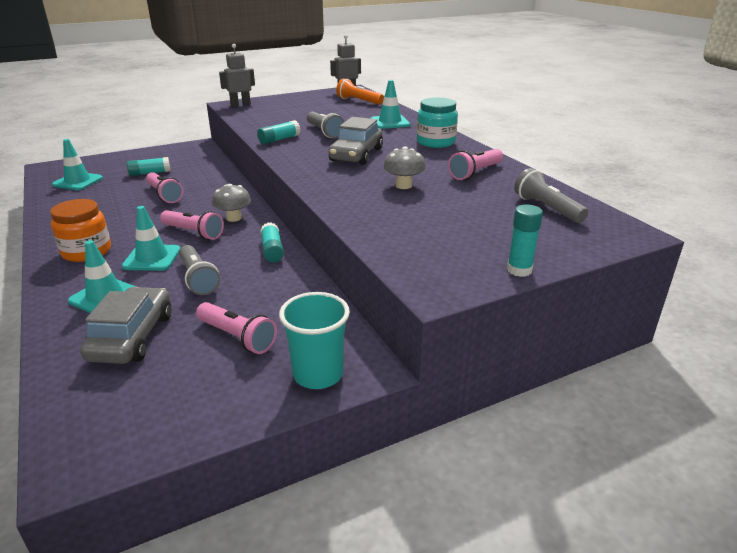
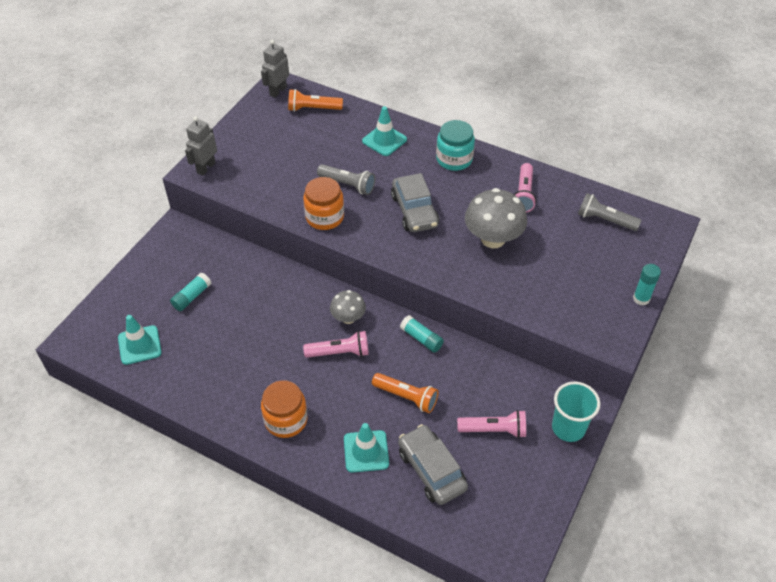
camera: 35 degrees left, 20 degrees up
turquoise traffic cone [122,206,181,271] -> none
pink flashlight [146,172,184,203] -> none
grey flashlight [179,245,220,295] -> orange flashlight [372,373,438,413]
turquoise glue stick [257,120,301,144] -> orange jar [303,177,344,230]
grey mushroom [384,146,426,189] -> grey mushroom [465,188,527,248], size x1.72

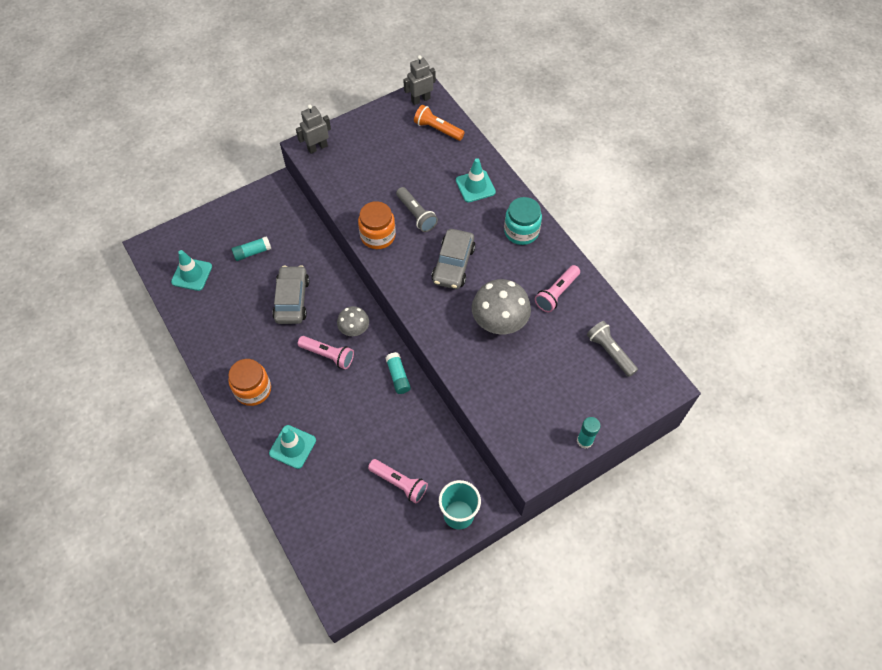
camera: 30 degrees right, 10 degrees up
orange flashlight [372,373,438,413] -> none
grey car [398,424,468,505] -> grey car moved to [272,265,309,324]

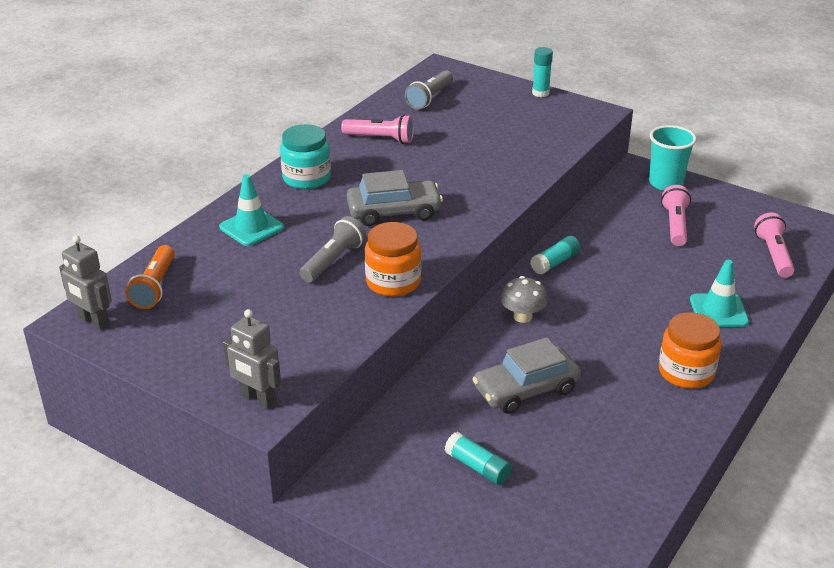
camera: 115 degrees left, 25 degrees down
turquoise traffic cone [171,250,212,291] -> none
pink flashlight [298,336,354,369] -> pink flashlight moved to [754,213,795,278]
grey mushroom [472,279,531,334] -> none

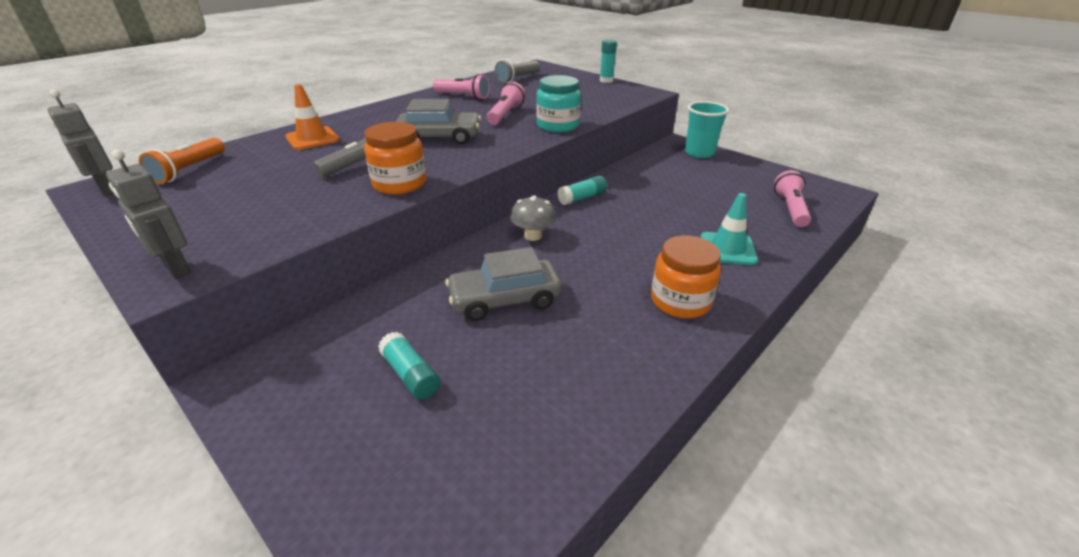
camera: 10 degrees right, 0 degrees up
turquoise traffic cone [219,174,284,246] -> orange traffic cone [285,84,339,150]
turquoise jar [280,124,331,189] -> turquoise jar moved to [536,75,581,133]
pink flashlight [661,185,691,246] -> pink flashlight moved to [487,82,525,125]

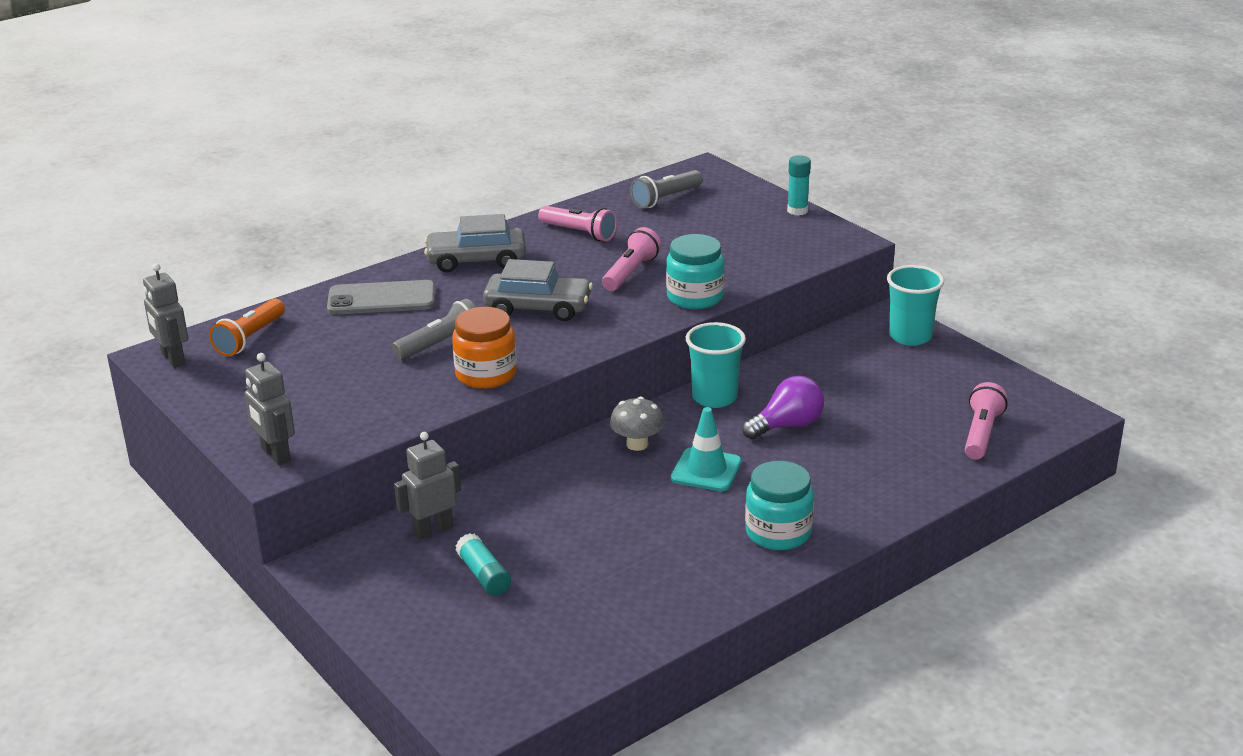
camera: 10 degrees right, 5 degrees down
orange traffic cone [285,84,339,150] -> grey phone [327,280,435,315]
grey car [445,247,562,321] -> grey car moved to [424,214,526,272]
turquoise glue stick [557,176,607,205] -> turquoise cup [686,322,746,408]
orange jar [651,235,721,319] -> turquoise jar [745,461,814,550]
turquoise traffic cone [700,193,758,265] -> turquoise traffic cone moved to [671,407,742,491]
none -> grey robot [394,432,461,539]
none -> purple light bulb [742,376,824,439]

